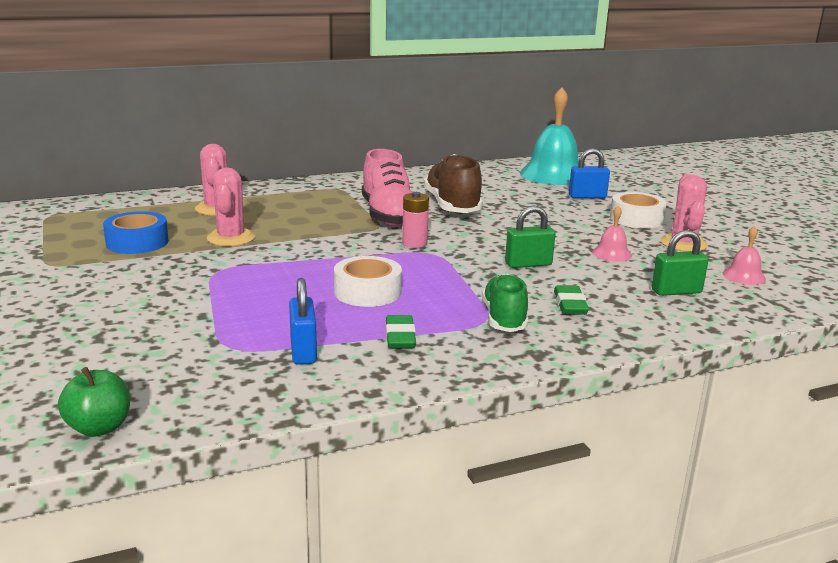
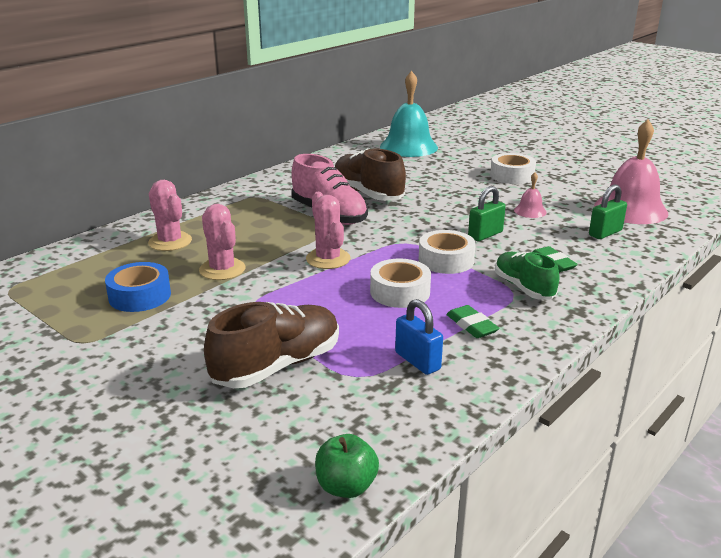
camera: 25 degrees left, 5 degrees up
pink battery [402,192,429,248] -> none
blue padlock [569,148,610,198] -> none
pink cactus [660,174,708,252] -> pink cactus moved to [306,192,351,269]
pink bell [723,226,766,285] -> pink bell [594,120,668,224], size x2.23
none -> brown shoe [204,302,339,388]
none -> white tape [419,230,476,274]

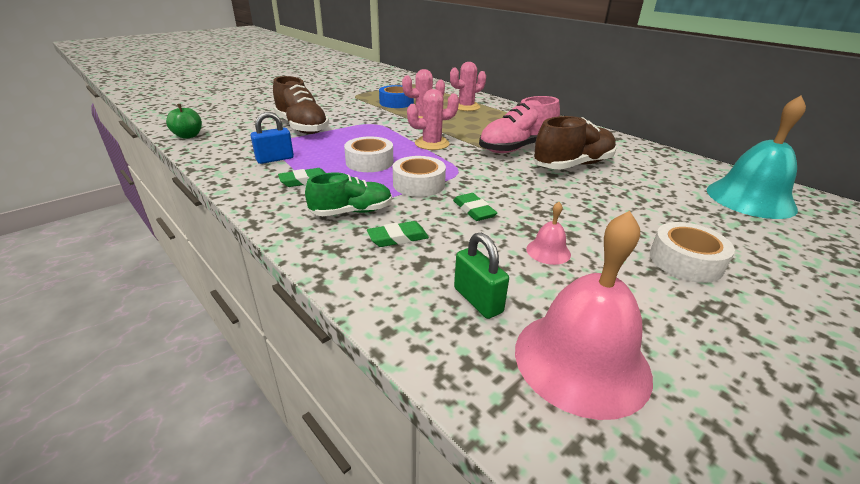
camera: 95 degrees right, 5 degrees up
green padlock [468,186,506,241] -> green eraser [453,193,497,221]

